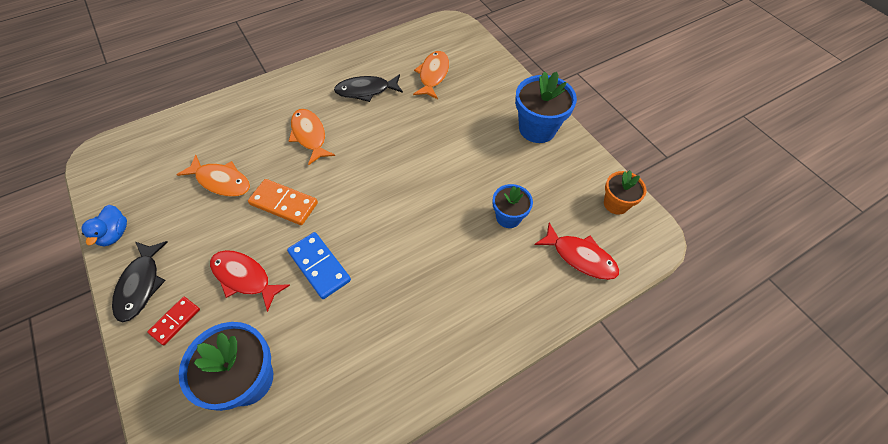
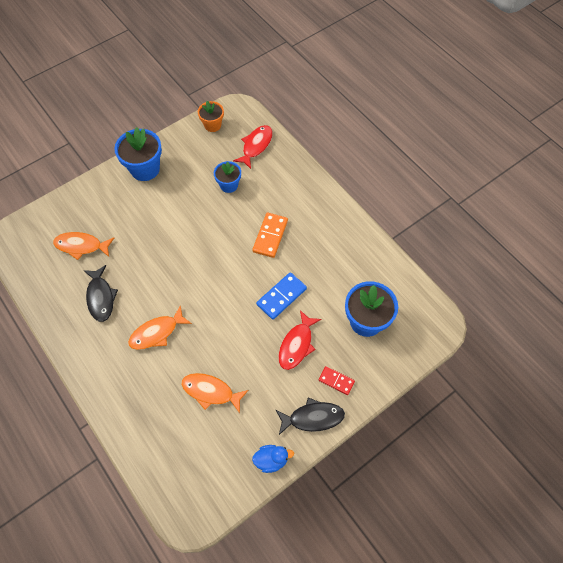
camera: 95 degrees left, 5 degrees up
orange fish [177,155,250,197] -> orange fish turned 90 degrees counterclockwise [181,373,249,413]
orange domino [248,179,318,225] -> orange domino moved to [252,213,288,258]

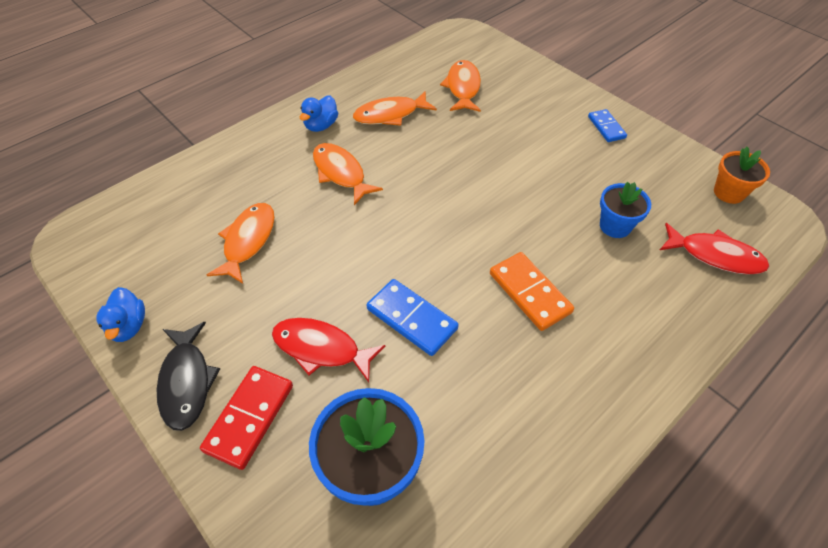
camera: 85 degrees right, 10 degrees down
black fish [83,265,118,322] -> orange fish [353,91,437,126]
blue flower pot [114,127,162,181] -> blue domino [588,109,627,142]
orange domino [252,213,288,258] -> orange domino turned 45 degrees clockwise [490,252,574,331]
red domino [319,366,355,395] -> red domino [200,366,293,470], size x1.57
none -> blue duck [300,95,338,132]

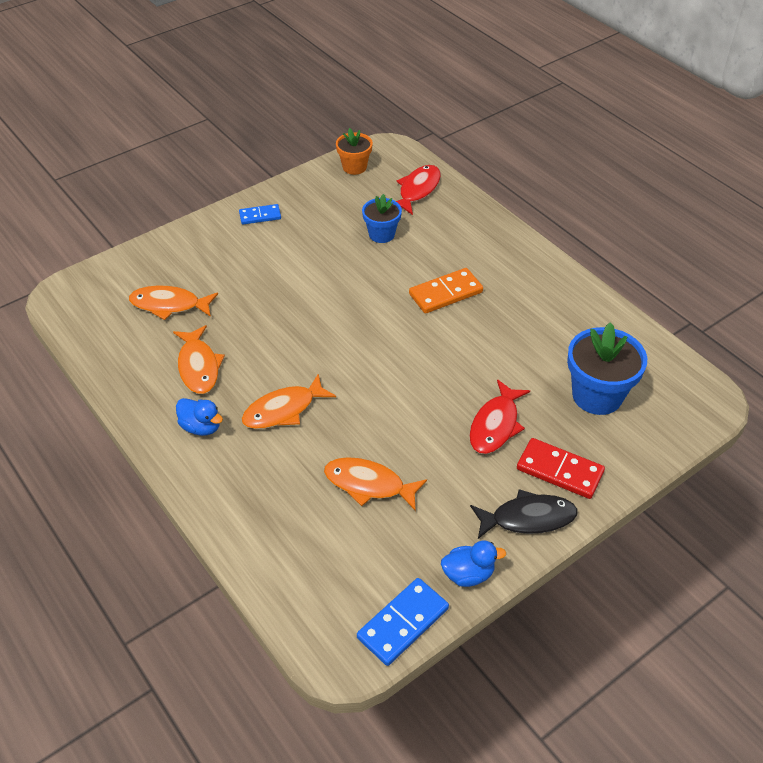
camera: 85 degrees left, 5 degrees down
blue domino [367,279,459,356] -> blue domino moved to [357,578,449,666]

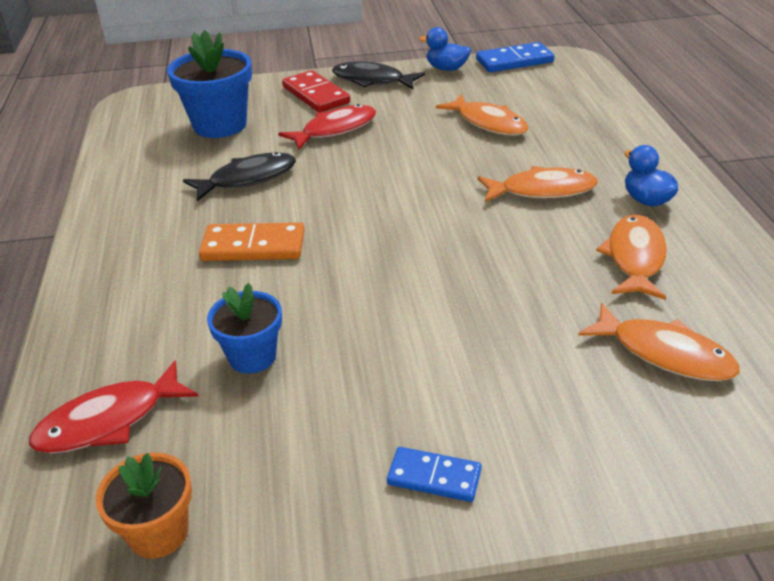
camera: 150 degrees left, 10 degrees down
none -> black fish [183,152,296,201]

